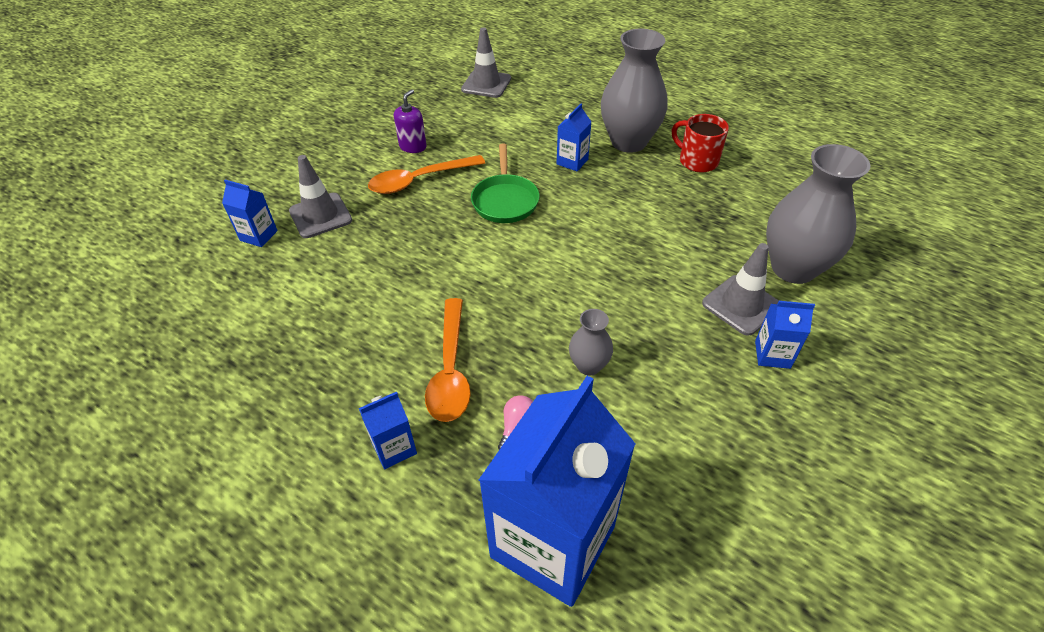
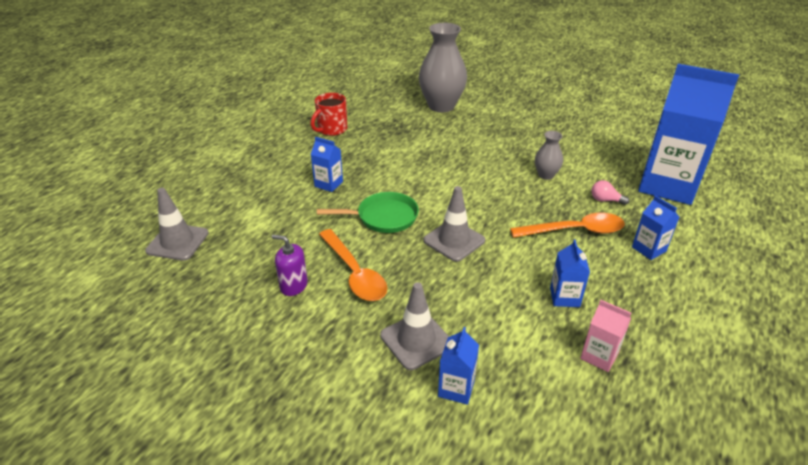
camera: 95 degrees left, 10 degrees down
grey vase [601,29,668,153] -> none
grey traffic cone [702,243,779,336] -> grey traffic cone moved to [423,186,485,262]
blue carton [755,301,815,369] -> blue carton moved to [550,240,590,307]
none -> pink carton [580,300,631,372]

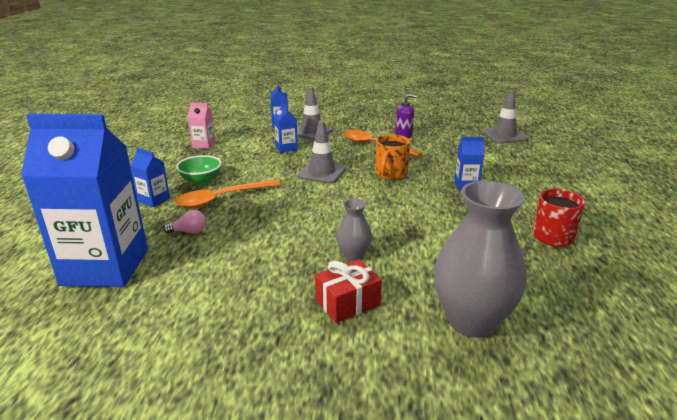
camera: 155 degrees right, 10 degrees down
green pan [317,192,419,233] -> orange mug [376,134,410,180]
grey vase [535,131,563,180] -> grey vase moved to [336,199,372,261]
blue carton [550,240,590,307] -> blue carton moved to [274,103,298,153]
none -> green bowl [176,155,222,185]
none -> red gift [315,259,382,323]

